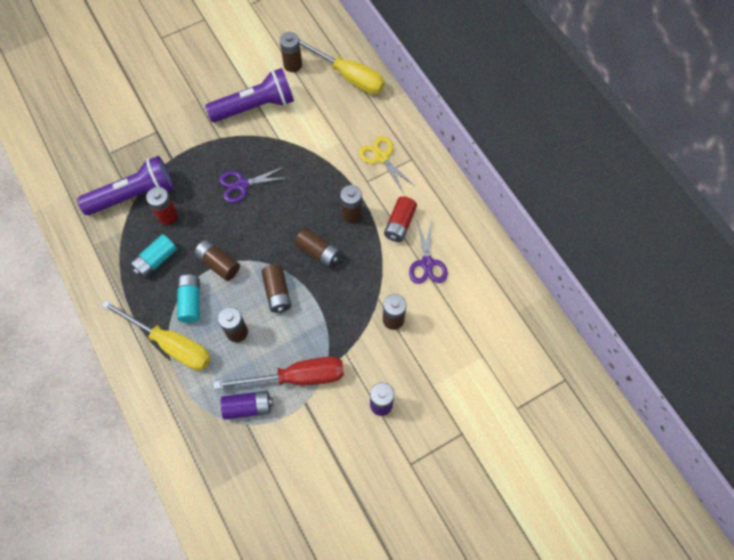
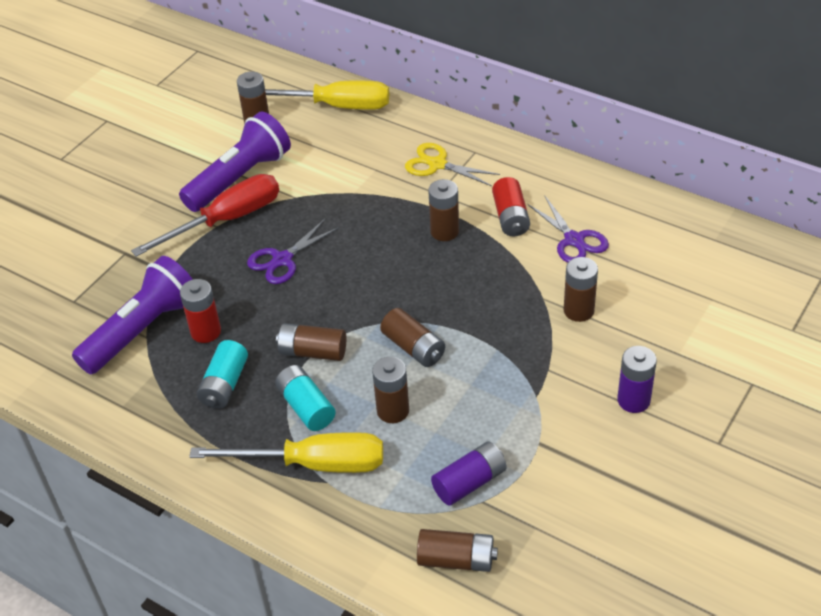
camera: 25 degrees left, 20 degrees down
red screwdriver [213,357,344,389] -> red screwdriver moved to [131,174,279,256]
brown battery [295,228,341,268] -> brown battery moved to [417,529,498,572]

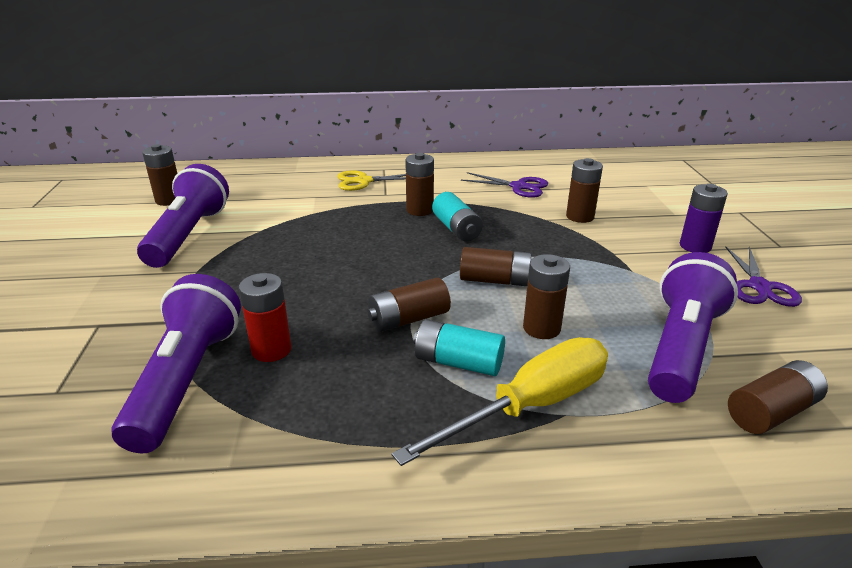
camera: 40 degrees left, 15 degrees down
red screwdriver [131,174,279,256] -> none
turquoise battery [197,340,248,409] -> turquoise battery moved to [432,192,483,241]
purple scissors [247,219,339,284] -> purple scissors moved to [725,246,802,307]
yellow screwdriver [265,80,389,110] -> none
purple battery [431,441,507,506] -> purple flashlight [648,252,738,403]
red battery [492,177,530,236] -> none

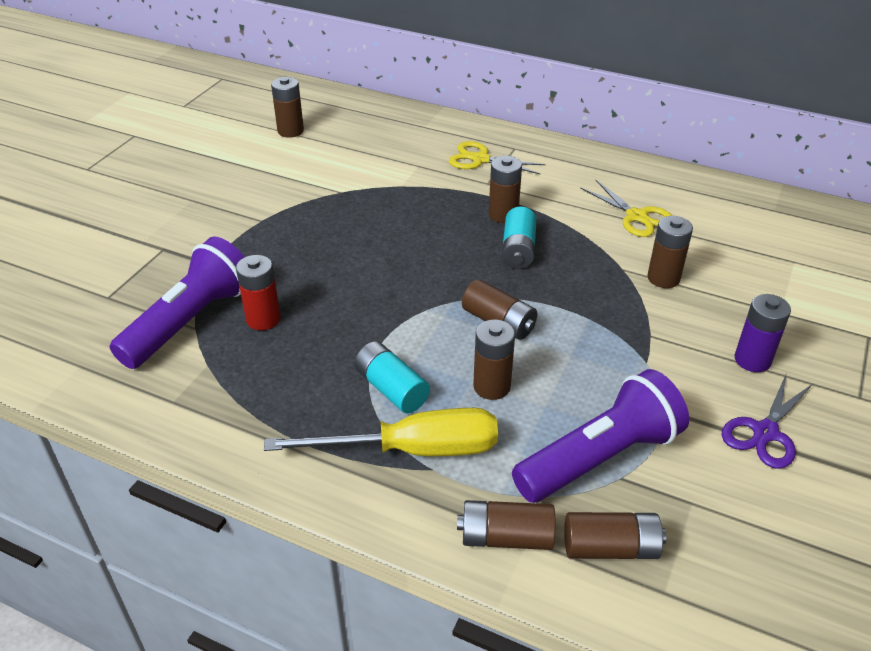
camera: 30 degrees right, 10 degrees up
purple flashlight [137,164,229,268] -> none
brown battery [367,278,451,332] -> brown battery moved to [457,500,555,550]
purple scissors [461,172,548,198] -> yellow scissors [580,180,673,237]

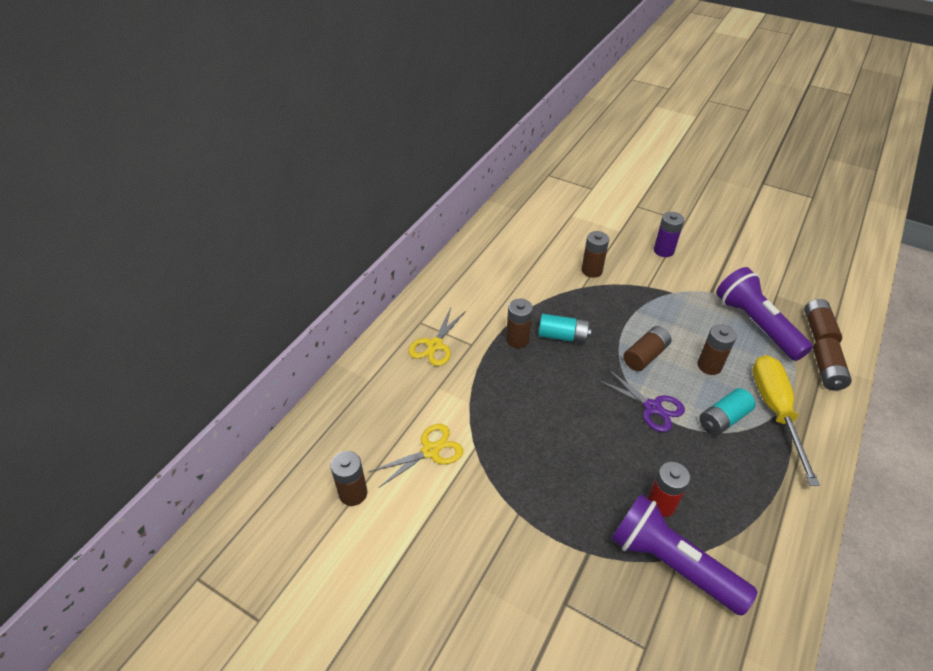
camera: 85 degrees left, 5 degrees up
yellow scissors [580,180,673,237] -> yellow scissors moved to [369,424,463,488]
purple scissors [722,375,813,469] -> purple scissors moved to [598,370,685,432]

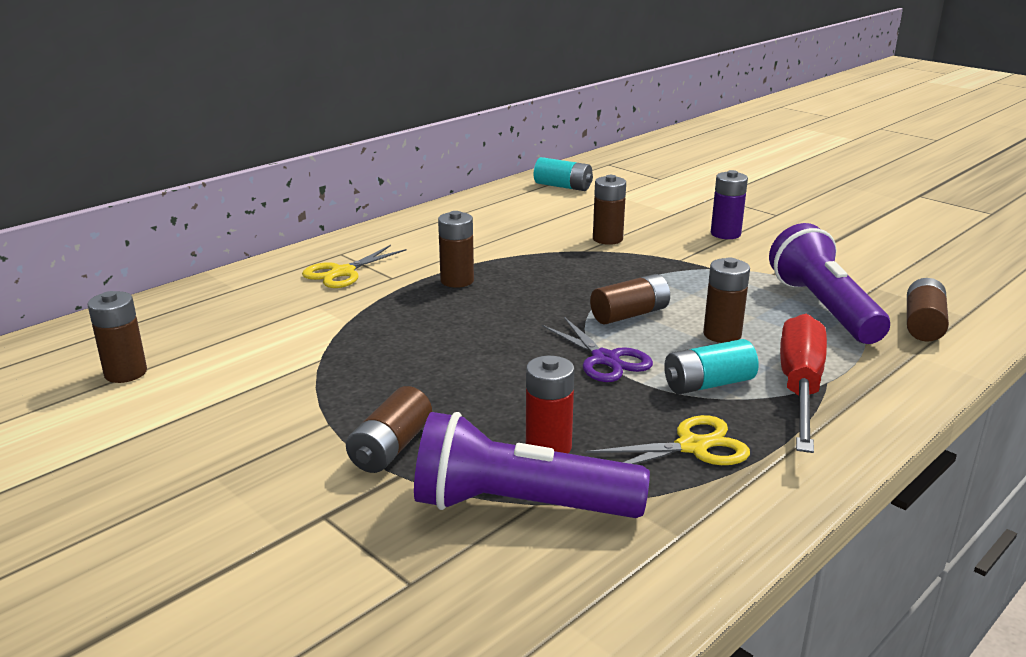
camera: 15 degrees right, 20 degrees down
yellow scissors [369,424,463,488] -> yellow scissors moved to [586,415,750,465]
turquoise battery [538,314,591,344] -> turquoise battery moved to [534,157,593,191]
purple flashlight [611,494,757,616] -> purple flashlight turned 45 degrees counterclockwise [414,412,650,518]
yellow screwdriver [752,355,820,486] -> red screwdriver [780,314,827,453]
brown battery [813,338,852,391] -> brown battery moved to [346,386,432,473]

